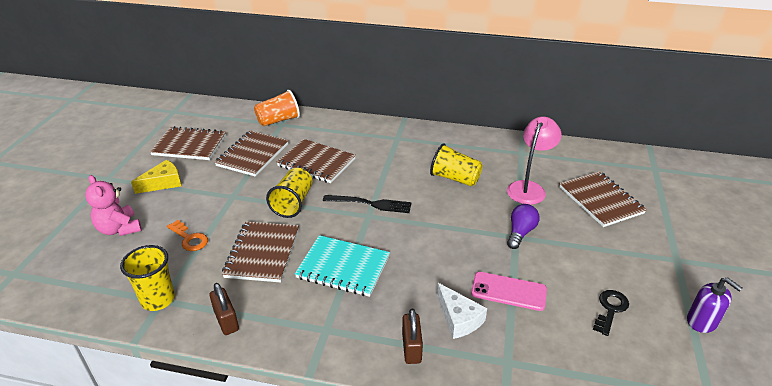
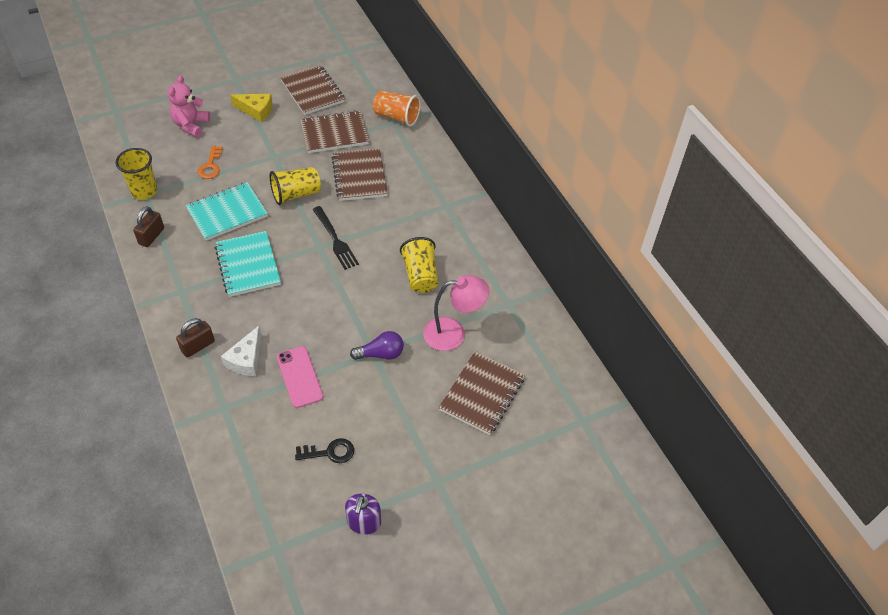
camera: 50 degrees right, 15 degrees up
brown notebook [222,221,299,282] -> turquoise notebook [186,182,268,241]

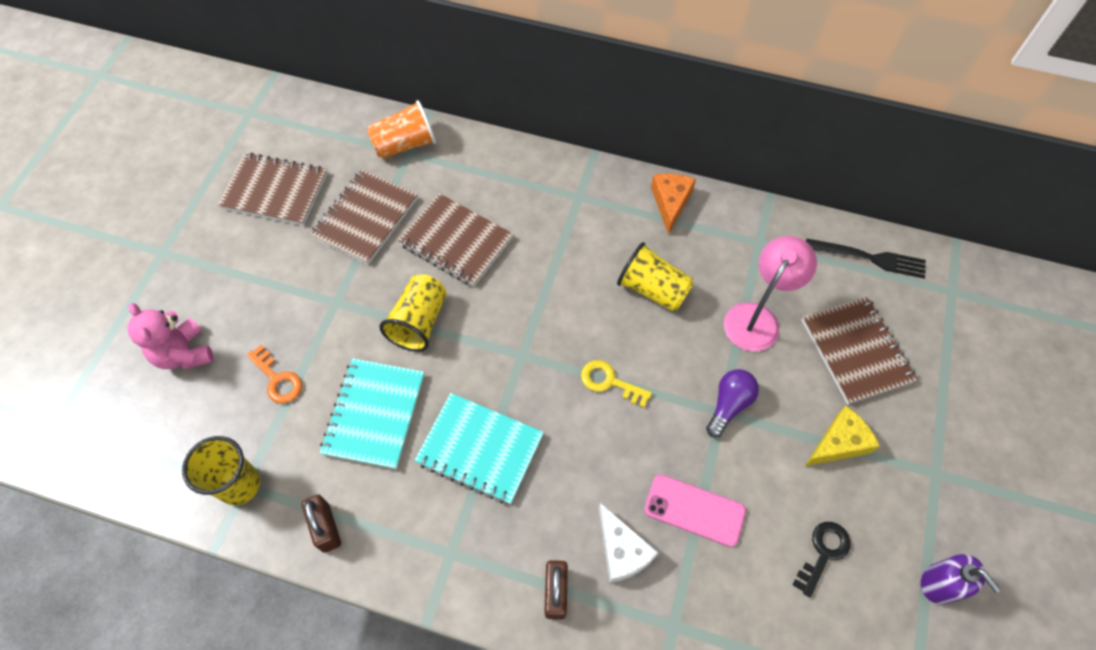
camera: 45 degrees left, 10 degrees up
yellow cheese [230,94,273,122] -> yellow cheese moved to [805,406,880,466]
black fork [313,206,359,270] -> black fork moved to [806,238,926,278]
none -> yellow key [581,360,652,408]
none -> orange cheese [651,173,696,235]

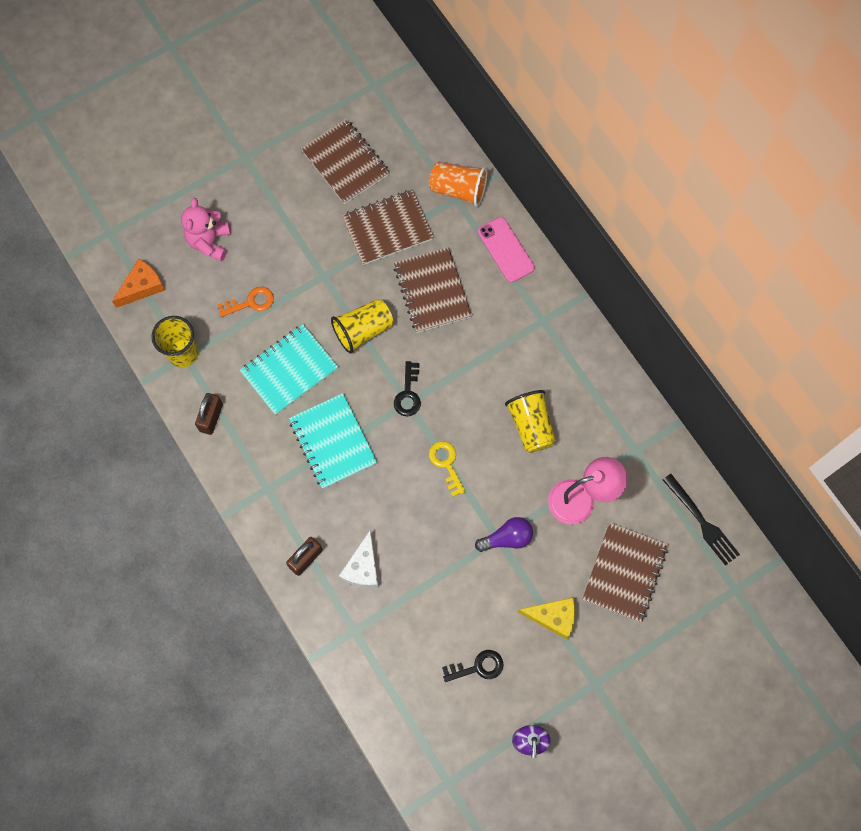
camera: 40 degrees right, 10 degrees up
orange key [247,345,302,404] -> orange key turned 105 degrees counterclockwise [218,287,274,317]
pink phone [644,474,746,547] -> pink phone moved to [478,217,535,283]
orange cheese [651,173,696,235] -> orange cheese moved to [112,258,165,308]
none -> black key [394,361,421,416]

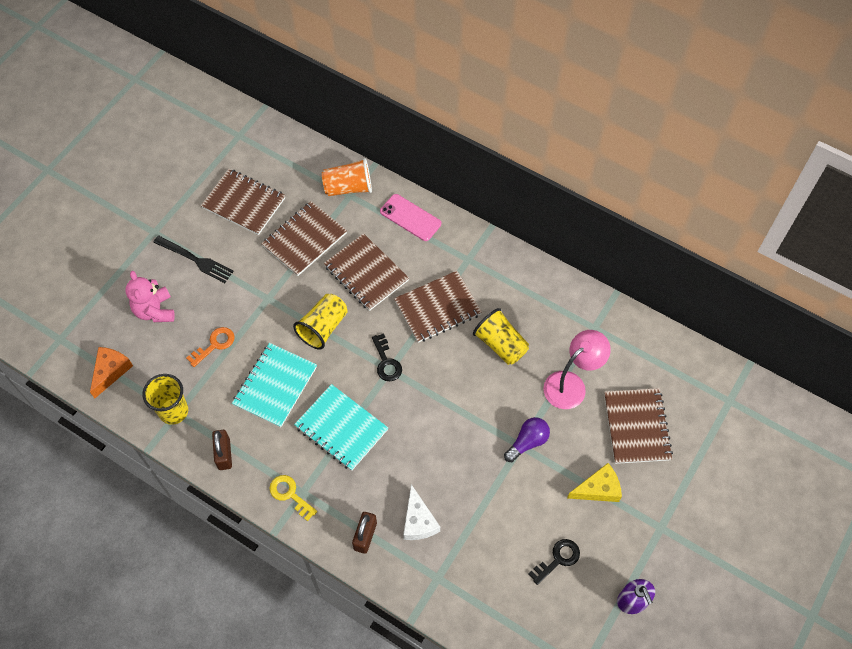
camera: 25 degrees left, 10 degrees down
yellow key [429,441,466,497] -> yellow key moved to [269,475,317,521]
black fork [663,474,740,566] -> black fork moved to [153,236,234,283]
none -> brown notebook [394,271,482,343]

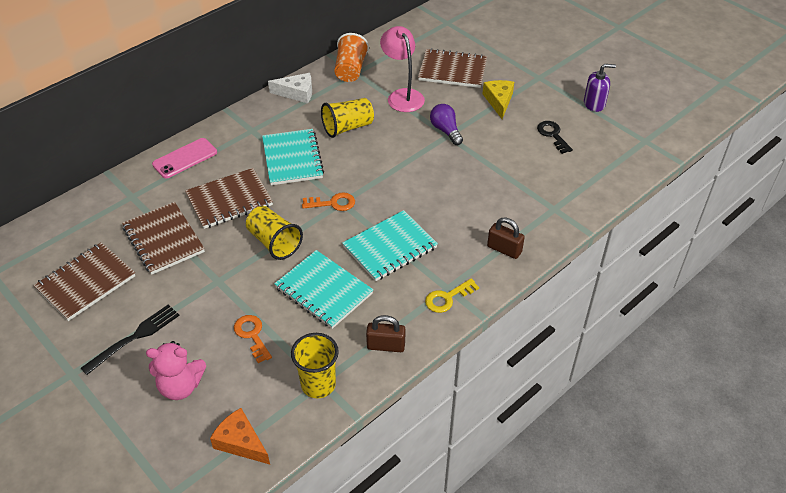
camera: 75 degrees left, 15 degrees down
orange cup [322,158,372,196] -> orange cup moved to [334,33,369,82]
black key [372,333,402,381] -> orange key [302,192,355,211]
brown notebook [394,271,482,343] -> turquoise notebook [262,129,324,185]
white cheese [403,484,440,540] -> white cheese moved to [268,73,312,103]

